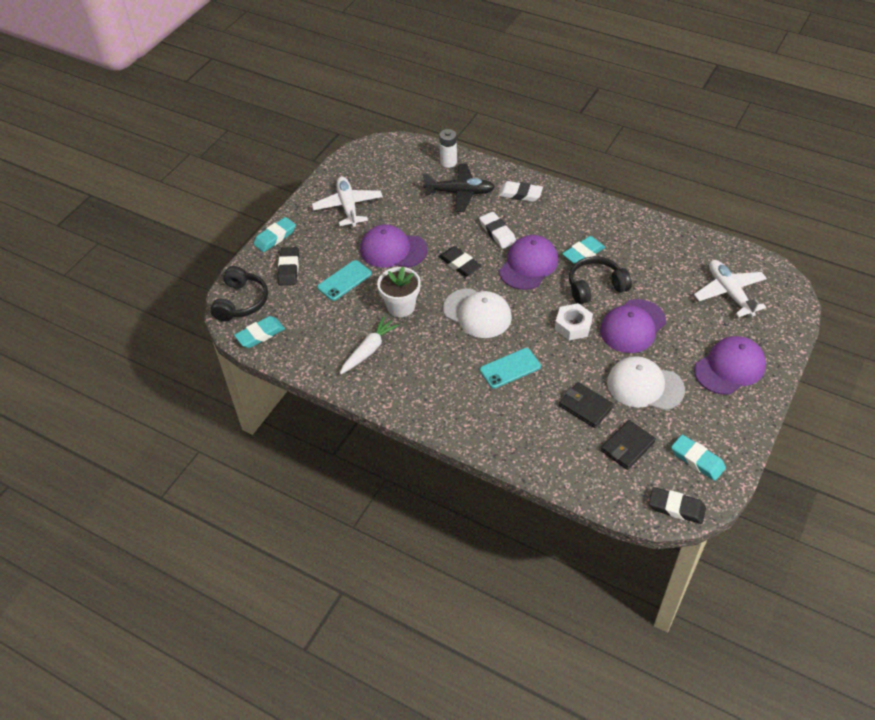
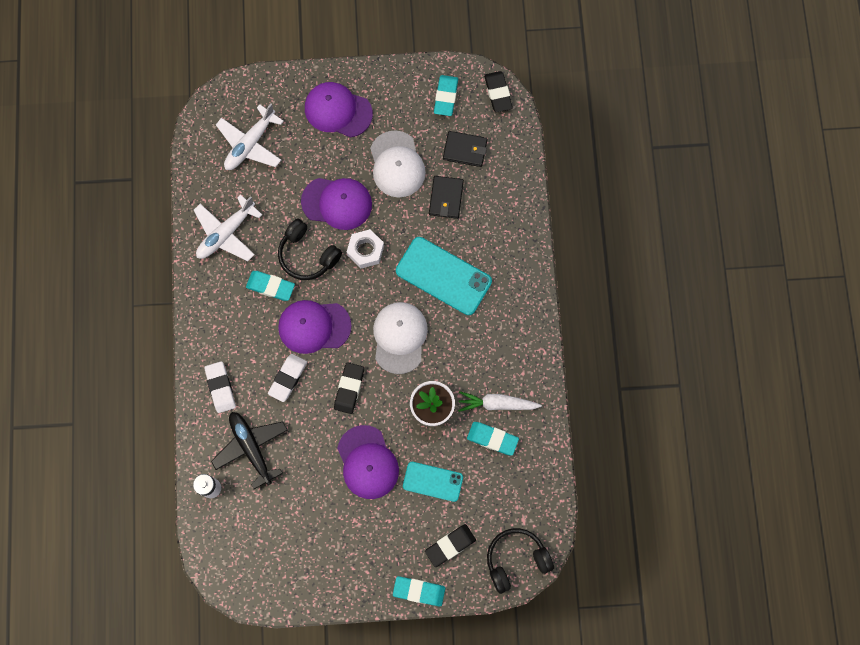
camera: 125 degrees left, 25 degrees up
turquoise eraser [234,316,285,348] -> turquoise eraser moved to [467,422,519,456]
white plane [312,177,383,227] -> white plane moved to [194,194,262,261]
turquoise phone [480,348,541,389] -> turquoise phone [396,237,492,315], size x1.65

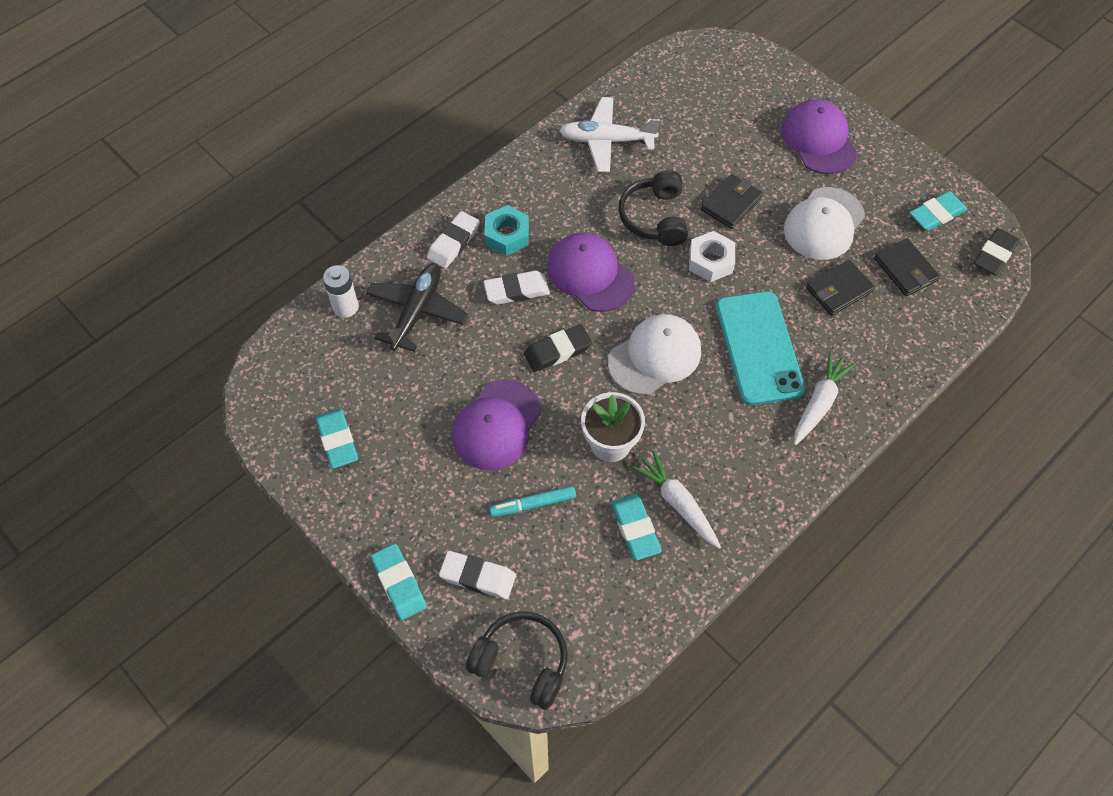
camera: 50 degrees right, 15 degrees down
white plane [216,103,284,170] -> none
turquoise eraser [246,271,295,301] -> turquoise eraser moved to [316,409,358,468]
purple cap [301,178,372,230] -> black wallet [701,174,762,229]
turquoise phone [403,462,463,502] -> turquoise marker [489,486,576,517]
black eraser [425,524,476,567] -> white eraser [439,551,516,599]
none -> turquoise nut [484,205,529,256]
none -> white carrot [794,352,855,445]

